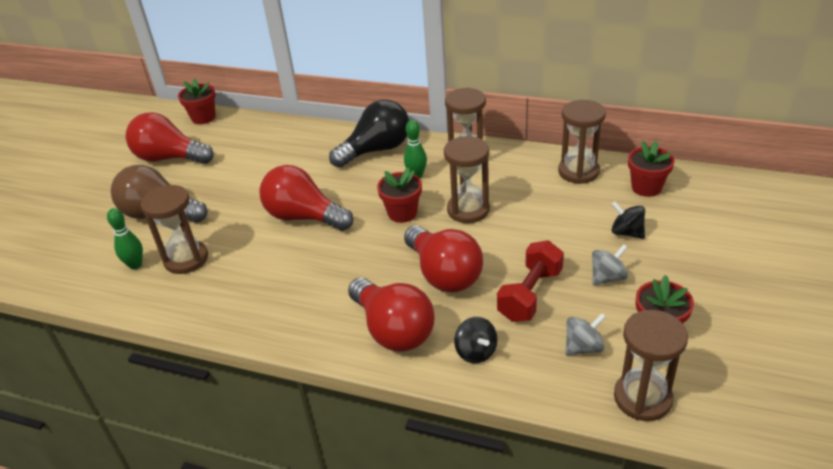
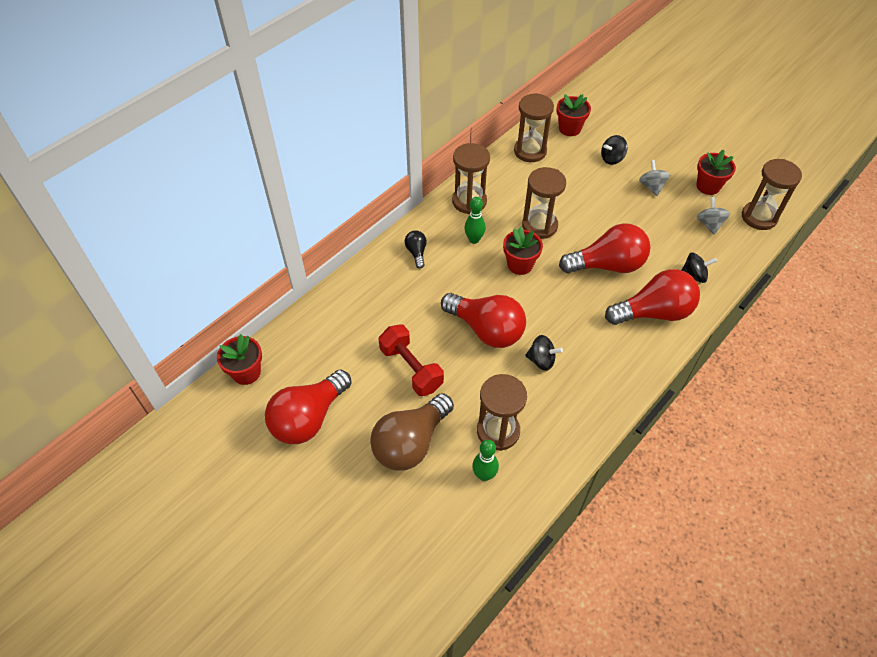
camera: 70 degrees left, 15 degrees up
red light bulb [259,165,353,231] -> red light bulb turned 105 degrees counterclockwise [441,293,526,348]
black light bulb [329,100,409,168] -> black light bulb [404,230,427,269], size x0.46
red dumbbell [497,240,564,322] -> red dumbbell moved to [379,324,444,396]
none -> black spinning top [525,335,563,371]

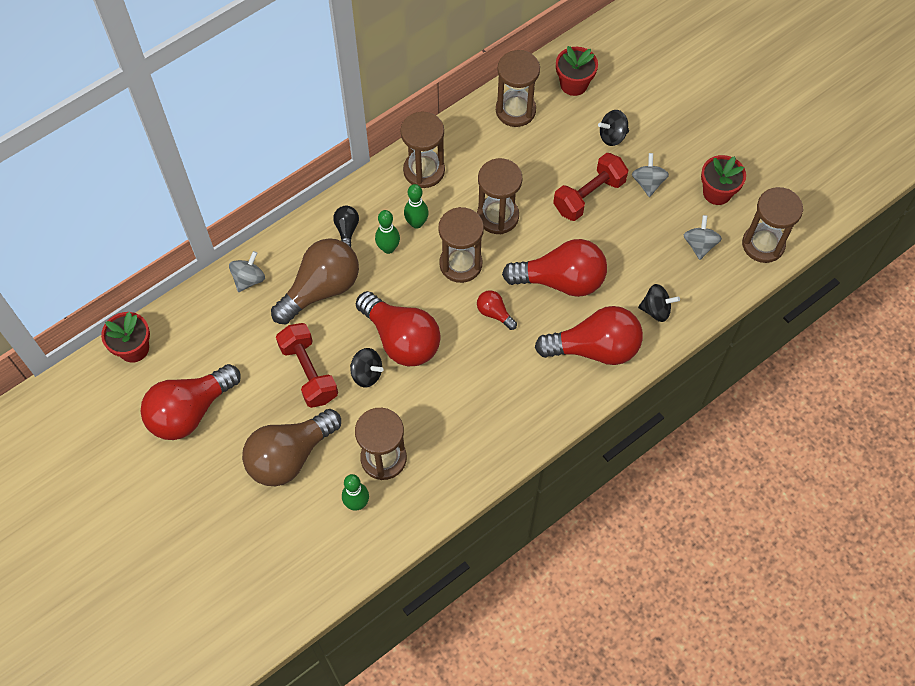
camera: 10 degrees right, 10 degrees up
red flower pot [503,227,543,275] -> brown hourglass [438,207,484,283]
black spinning top [525,335,563,371] -> black spinning top moved to [350,348,383,387]
none -> grey spinning top [229,251,265,292]
none -> brown light bulb [271,238,359,325]
none -> green bowling pin [375,210,400,254]
none -> red light bulb [477,290,517,330]
none -> red dumbbell [553,153,628,221]

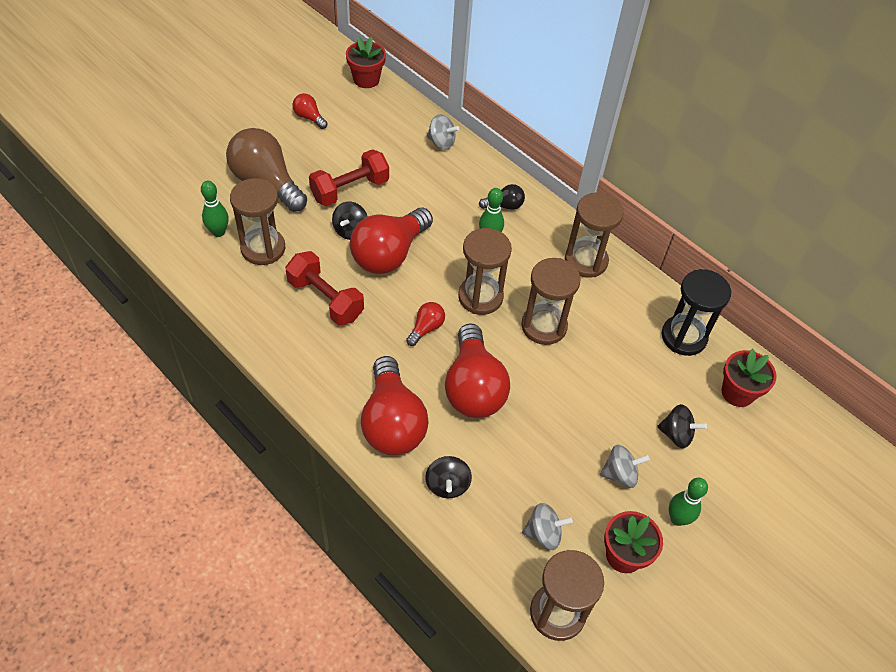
camera: 80 degrees right, 10 degrees down
red light bulb [140,364,241,440] -> red light bulb [292,93,328,129], size x0.46
brown light bulb [271,238,359,325] -> none
green bowling pin [404,184,429,229] -> green bowling pin moved to [669,478,708,526]
brown hourglass [496,50,540,127] -> black hourglass [661,269,731,356]
red dumbbell [553,153,628,221] -> red dumbbell moved to [285,251,364,325]
black spinning top [598,110,629,146] -> black spinning top turned 135 degrees clockwise [657,404,707,449]

